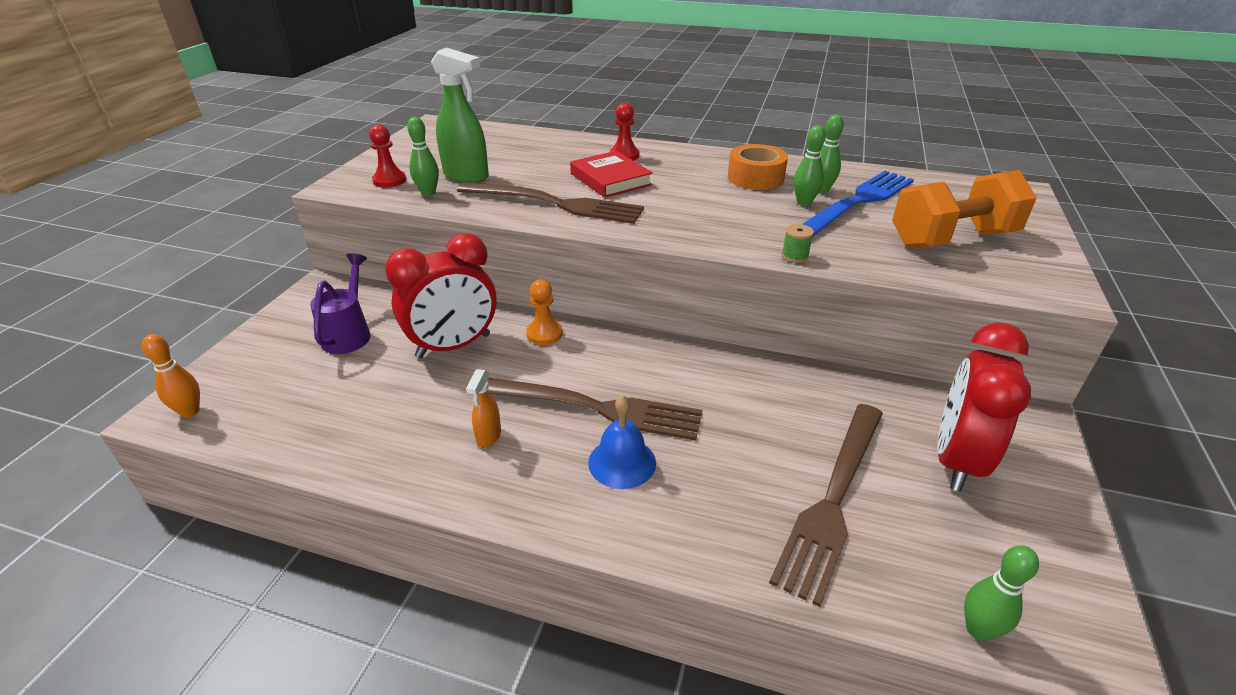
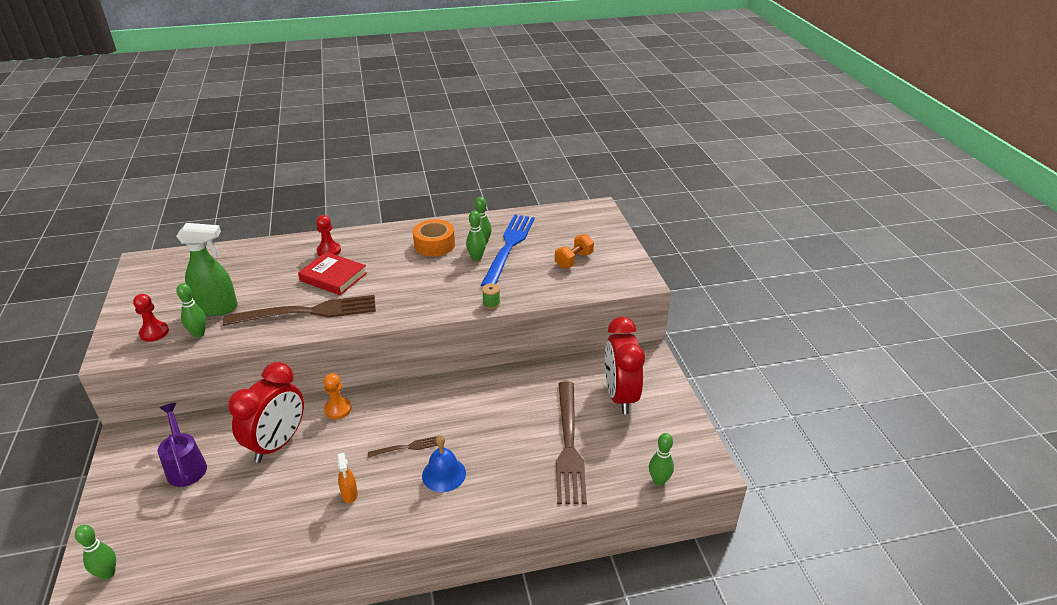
camera: 30 degrees left, 0 degrees up
orange bowling pin [142,334,200,417] -> green bowling pin [75,525,116,579]
brown fork [487,378,702,441] -> brown fork [368,436,438,458], size x0.44
orange dumbbell [892,170,1037,248] -> orange dumbbell [555,234,594,268], size x0.54

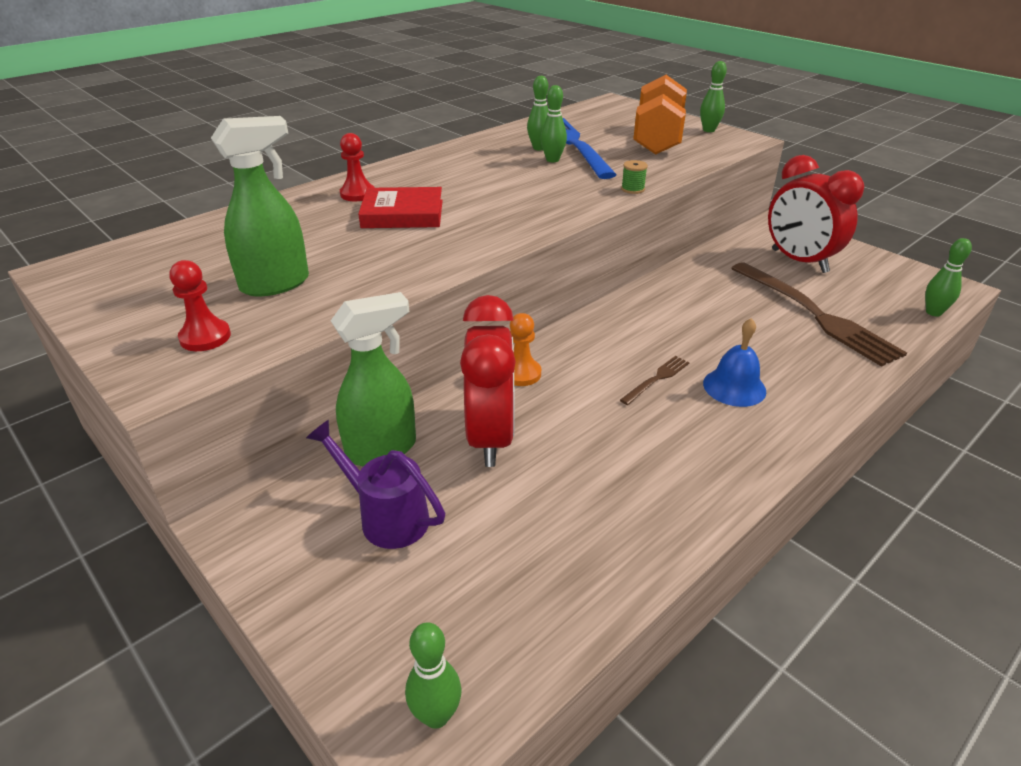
camera: 30 degrees left, 0 degrees up
green bowling pin [176,283,206,338] -> green bowling pin moved to [700,61,727,132]
brown fork [223,295,376,326] -> none
orange spray bottle [337,453,358,503] -> none
orange tape [413,219,455,257] -> none
orange dumbbell [555,234,594,268] -> orange dumbbell [633,75,687,155], size x1.84
none -> green spray bottle [331,292,416,466]

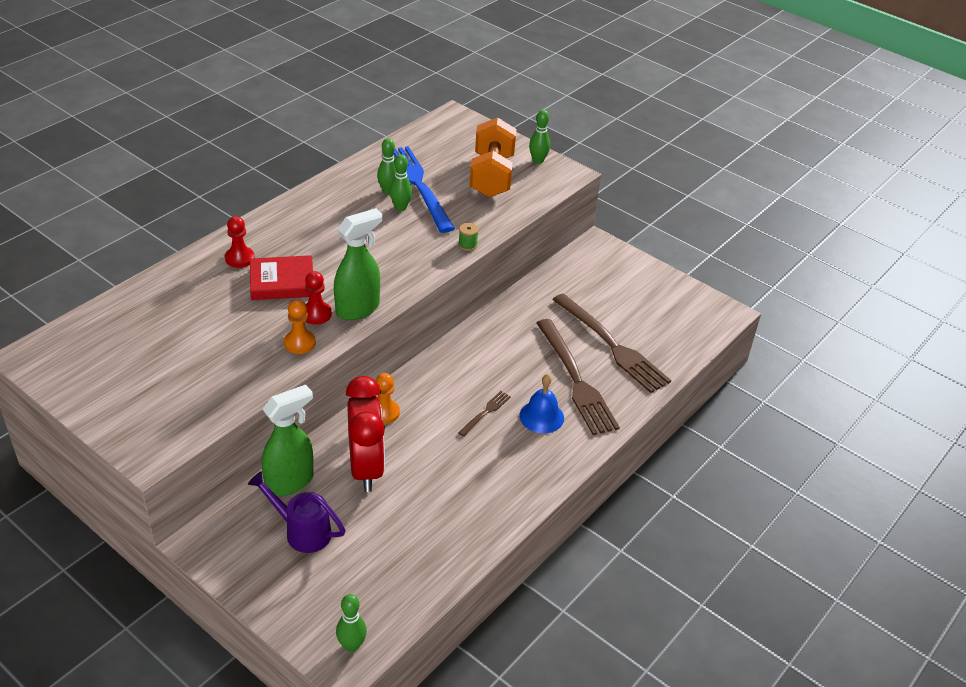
camera: 10 degrees left, 5 degrees up
red pawn [169,260,231,351] -> red pawn moved to [305,271,332,325]
green spray bottle [211,116,309,296] -> green spray bottle moved to [334,208,383,320]
red clock [768,155,864,273] -> none
green bowling pin [925,238,972,317] -> none
none -> orange pawn [284,300,316,354]
none -> brown fork [536,319,620,435]

